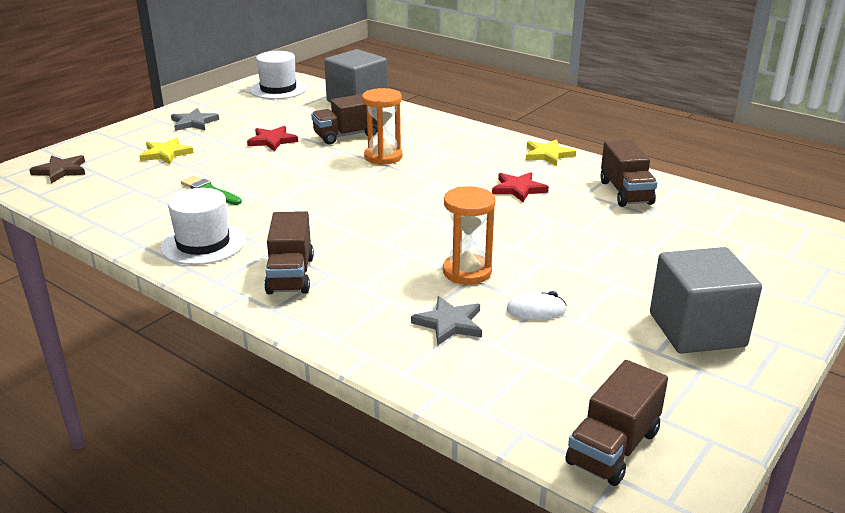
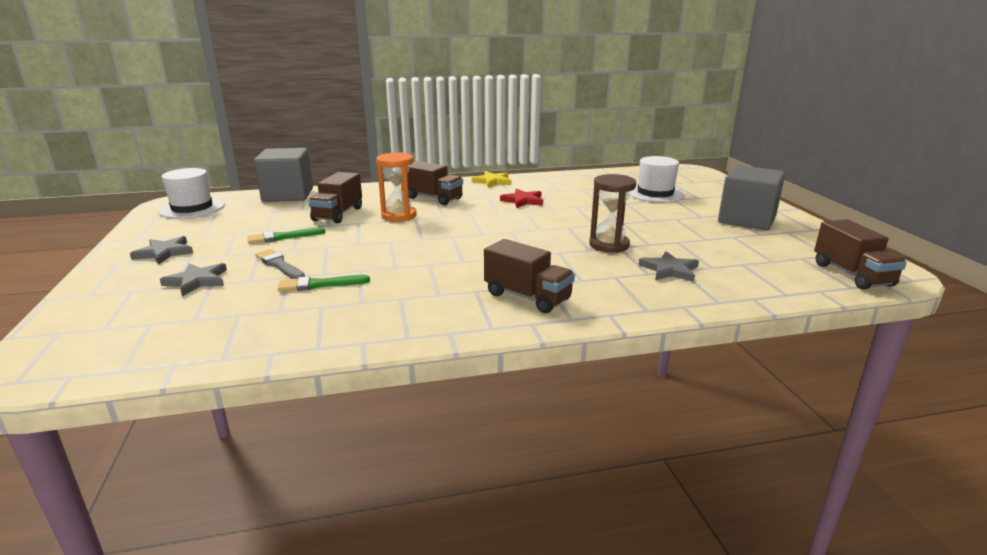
camera: 50 degrees left, 5 degrees down
brown star [29,155,85,183] -> none
yellow star [139,137,194,164] -> grey star [160,263,227,296]
white hat [160,188,245,265] -> white hat moved to [629,156,685,202]
red star [247,126,298,151] -> green brush [248,227,325,244]
orange hourglass [443,186,495,285] -> brown hourglass [589,174,636,253]
white mouse [506,290,567,320] -> none
brown truck [600,140,657,207] -> brown truck moved to [407,161,463,205]
none -> grey brush [255,249,305,279]

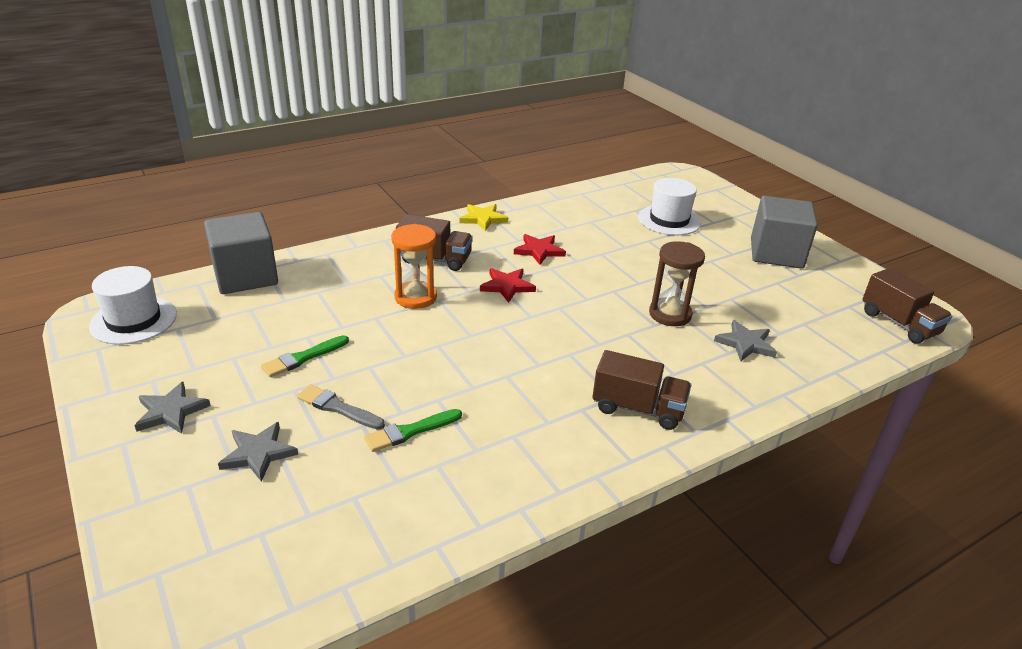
camera: 20 degrees left, 10 degrees up
brown truck [308,172,362,223] -> none
none -> red star [480,268,536,303]

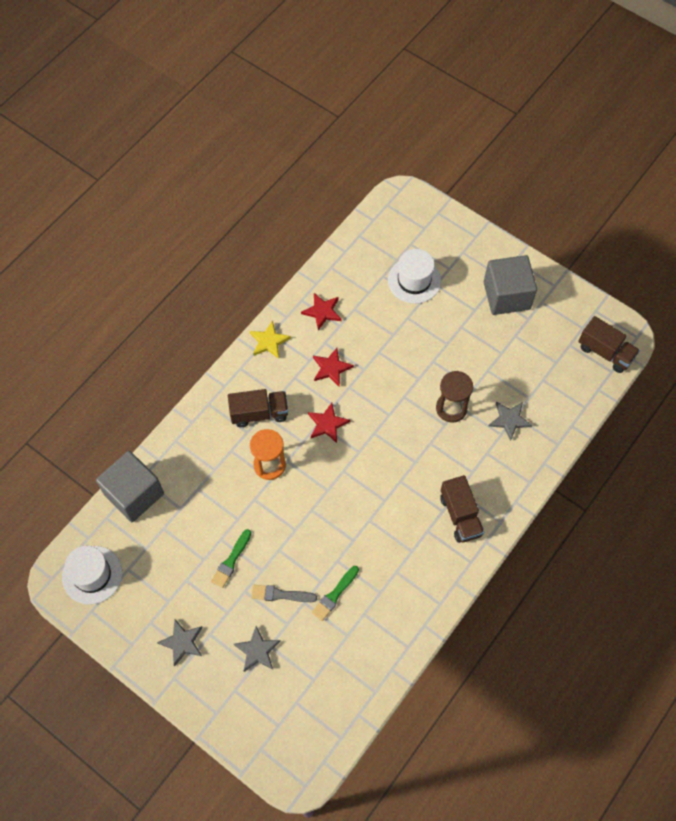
camera: 20 degrees left, 30 degrees up
brown truck [592,350,691,430] -> brown truck turned 75 degrees clockwise [440,475,484,543]
none -> red star [301,293,342,330]

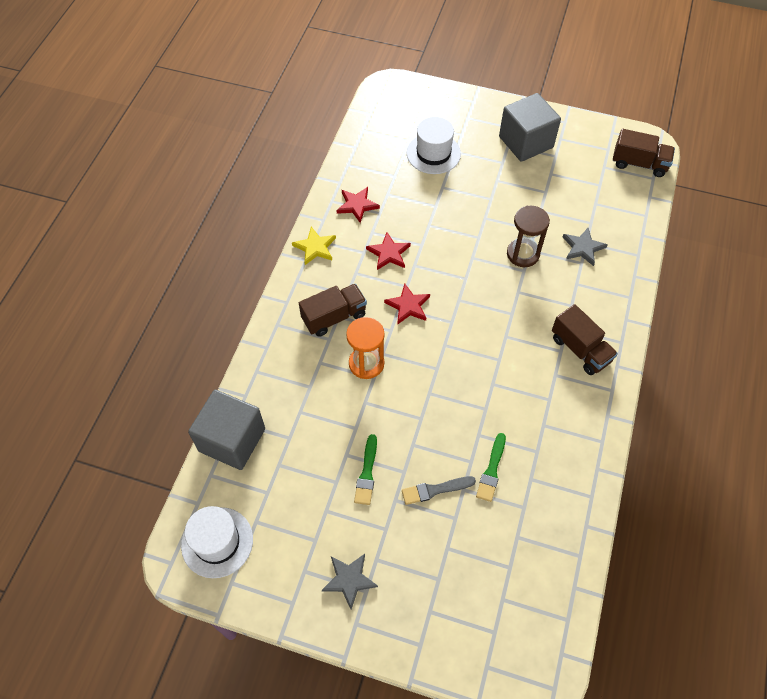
camera: 20 degrees left, 5 degrees down
grey star [234,626,281,672] -> none

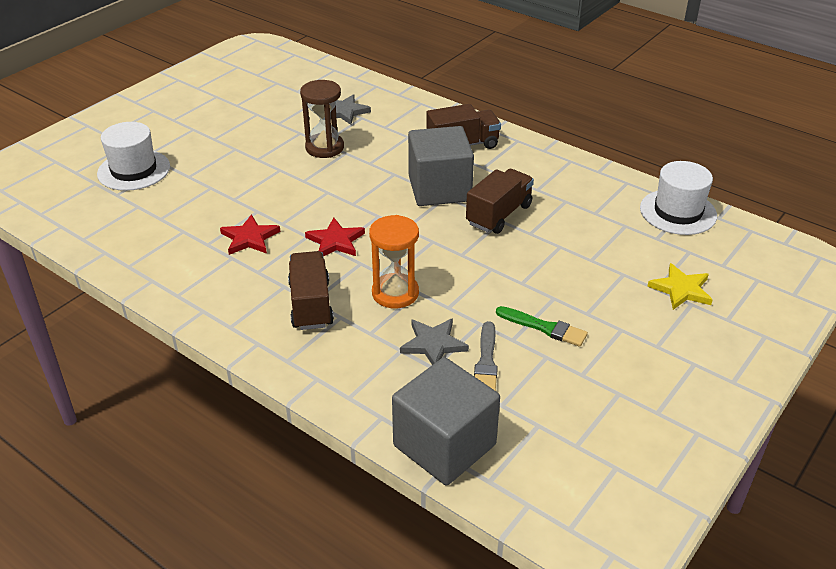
camera: 70 degrees left, 20 degrees down
white hat [181,506,253,578] -> white hat moved to [640,161,717,235]
yellow star [292,227,336,265] -> yellow star moved to [647,263,713,310]
grey star [322,554,378,609] -> grey star moved to [400,318,469,365]
red star [336,187,380,223] -> none
grey brush [402,476,476,505] -> grey brush moved to [474,321,498,391]
green brush [476,433,506,502] -> none
grey cube [499,93,561,162] -> grey cube moved to [408,126,474,206]
brown truck [613,129,675,177] -> brown truck moved to [466,169,534,234]

